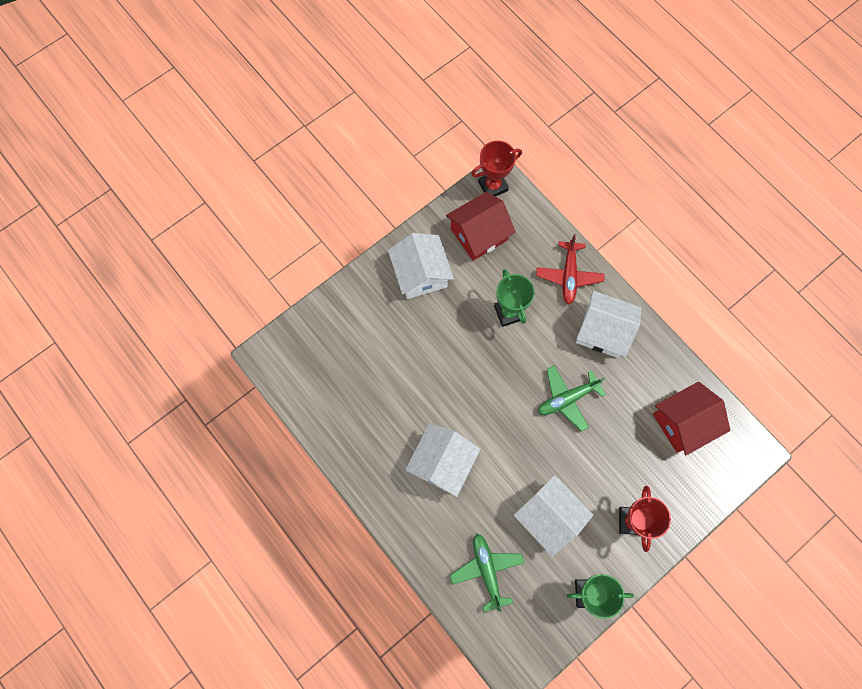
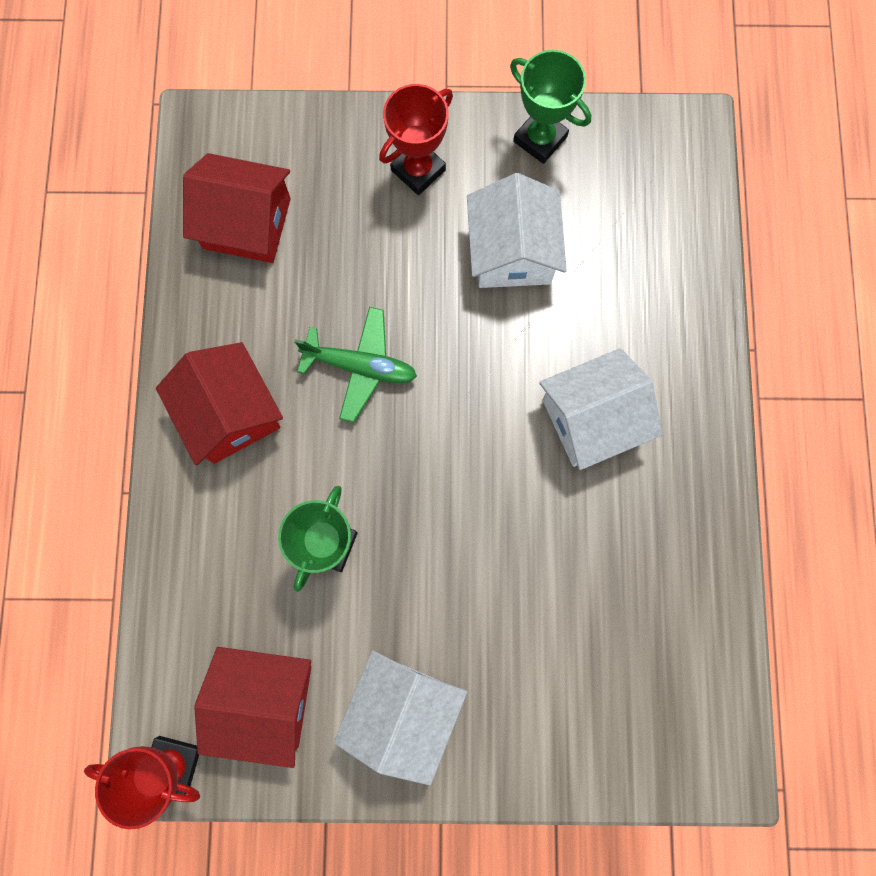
camera: 140 degrees left, 5 degrees up
green plane [450,534,524,612] -> none
red plane [536,234,604,304] -> none
white house [576,291,641,358] -> red house [156,342,283,465]

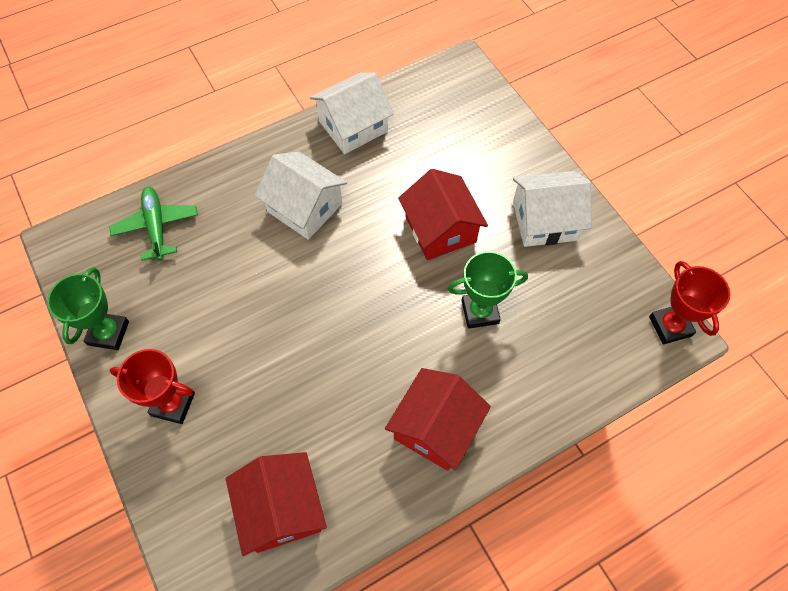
camera: 120 degrees left, 15 degrees down
red house [194,647,311,768] -> red house moved to [398,169,488,260]
green plane [294,307,417,422] -> green plane moved to [109,187,198,261]
white house [467,173,567,288] -> white house moved to [310,73,394,154]

